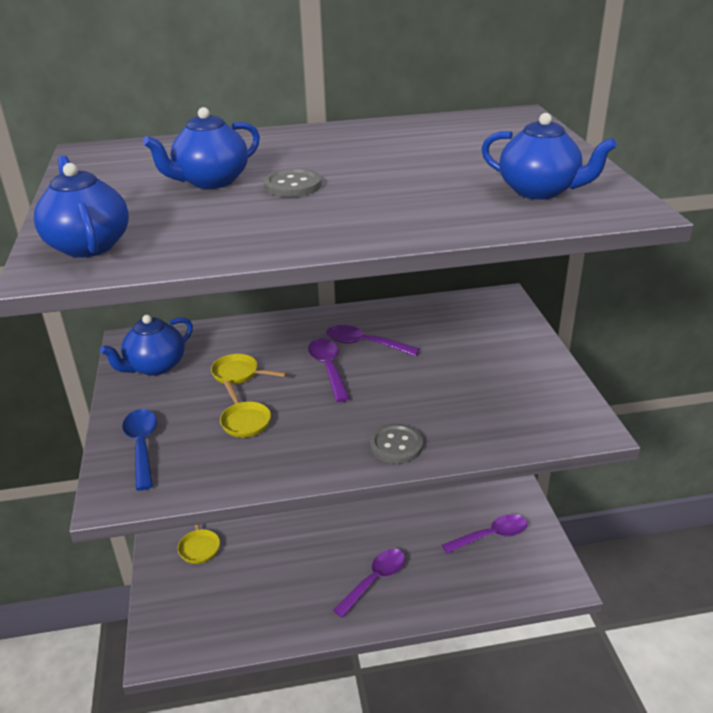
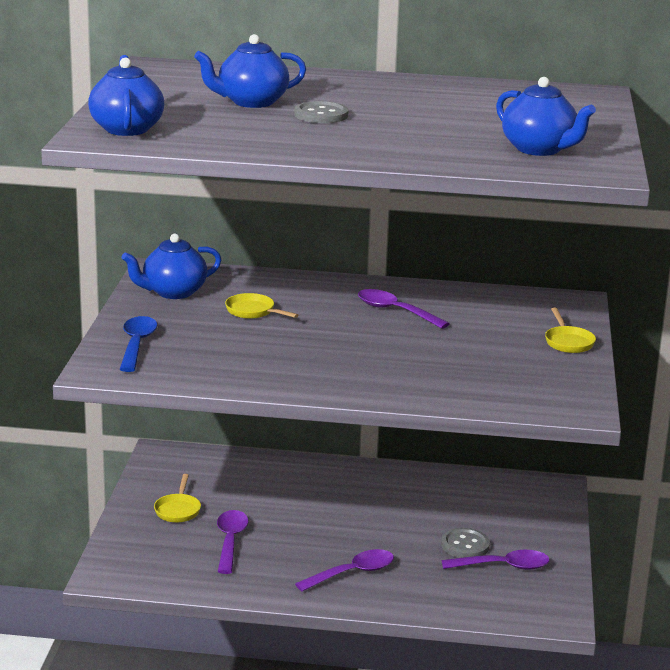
camera: 15 degrees right, 10 degrees down
yellow pan [220,380,271,438] -> yellow pan moved to [545,308,596,353]
purple spoon [308,338,350,402] -> purple spoon moved to [217,510,249,574]
grey button [370,424,423,464] -> grey button moved to [441,528,490,558]

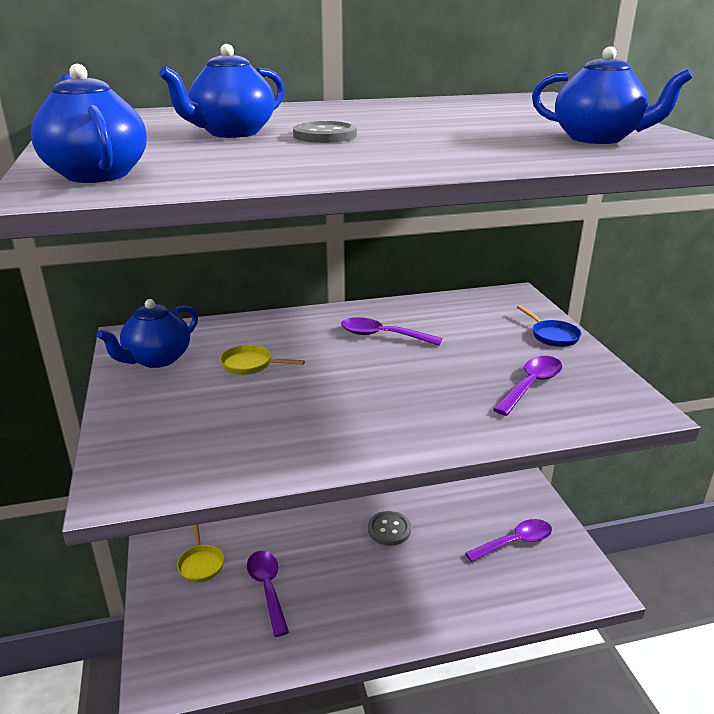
camera: 20 degrees left, 5 degrees up
blue spoon [120,316,157,372] -> none
purple spoon [295,549,394,592] -> purple spoon moved to [493,356,562,416]
grey button [441,528,490,558] -> grey button moved to [368,511,411,546]
yellow pan [545,308,596,353] -> blue pan [517,305,581,347]

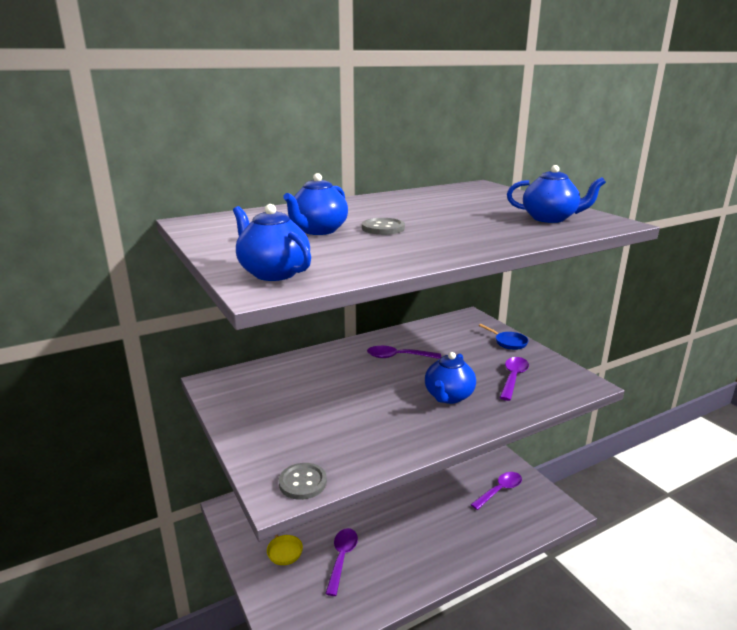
camera: 15 degrees left, 5 degrees down
blue teapot [97,299,198,368] -> blue teapot moved to [425,352,476,404]
yellow pan [220,345,305,375] -> none
purple spoon [247,551,289,637] -> purple spoon turned 45 degrees clockwise [325,528,358,596]
grey button [368,511,411,546] -> grey button moved to [279,463,327,500]

